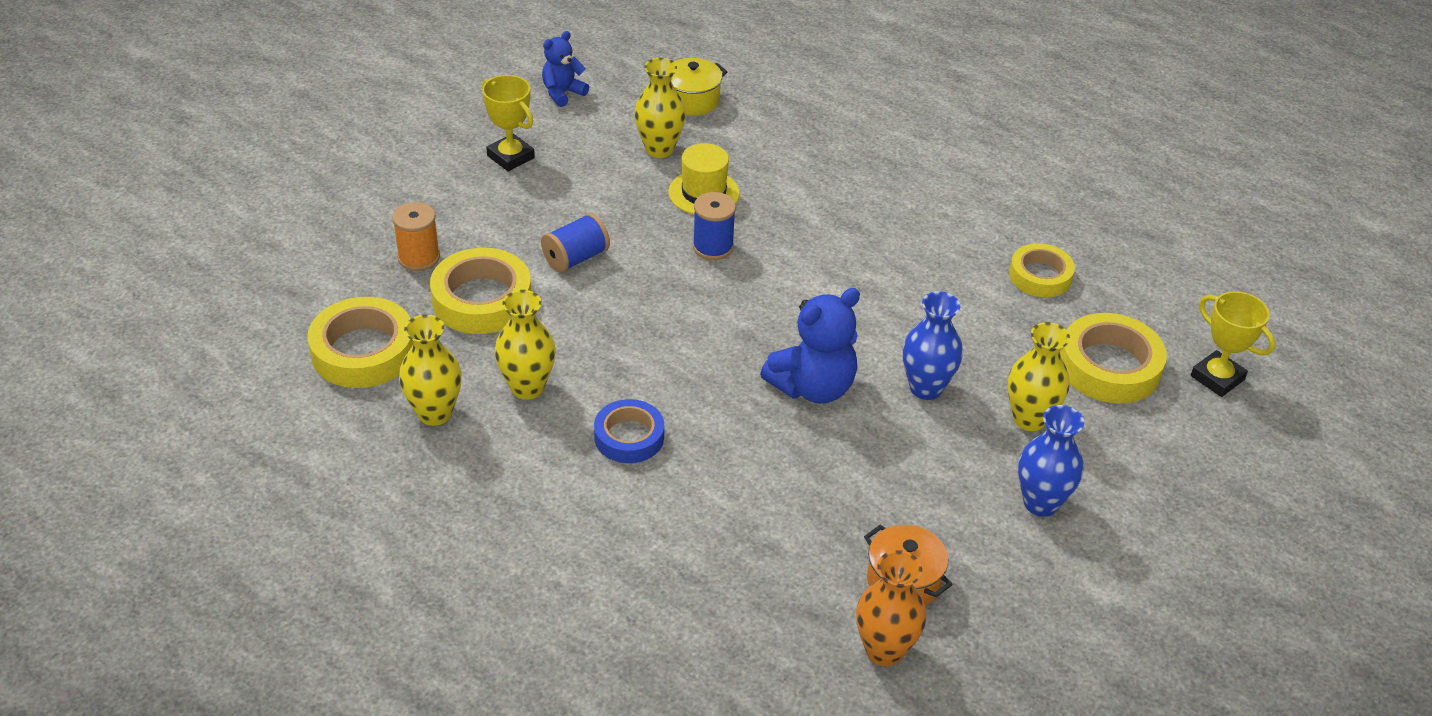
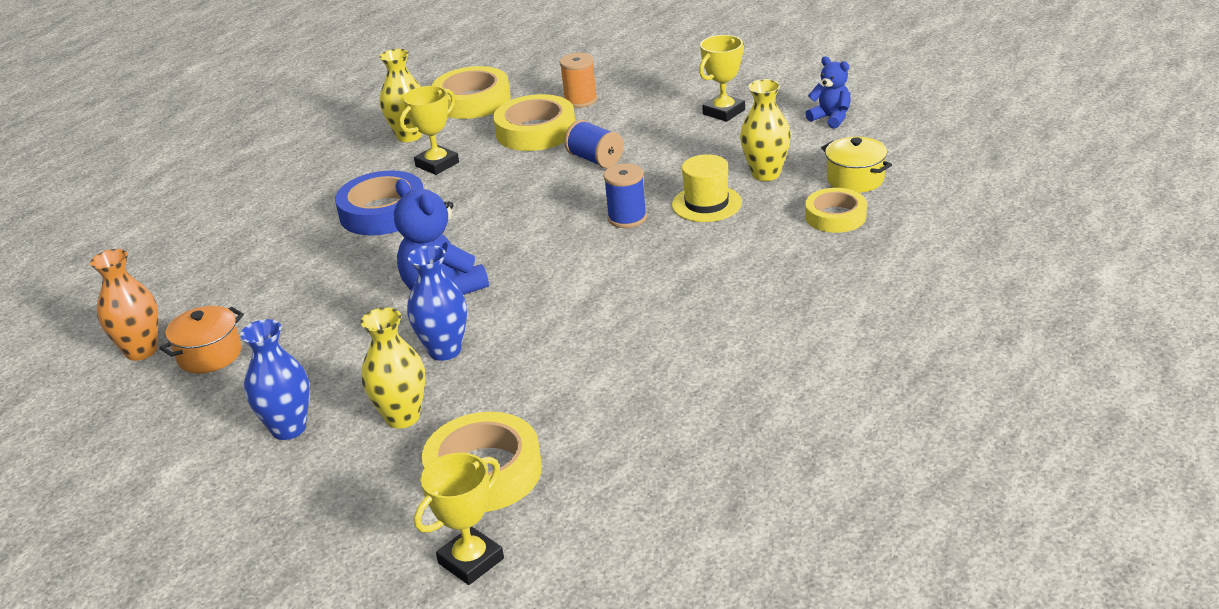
camera: 90 degrees right, 10 degrees down
yellow vase [495,290,556,400] -> yellow trophy [400,86,459,175]
blue tape [594,399,664,463] -> blue tape [335,170,424,236], size x1.54
yellow tape [1009,243,1075,297] -> yellow tape moved to [805,188,867,233]

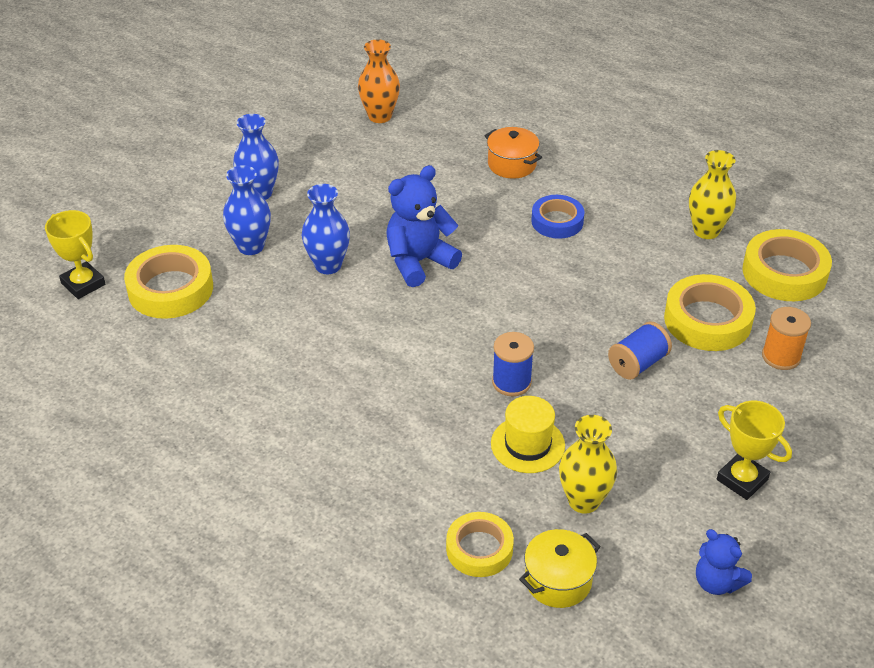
camera: 90 degrees right, 10 degrees up
orange pot [159,306,244,373] -> orange pot moved to [484,127,542,179]
blue tape [335,170,424,236] -> blue tape [531,195,584,239], size x0.65
yellow vase [361,307,425,429] -> blue vase [223,165,271,255]
yellow trophy [400,86,459,175] -> none
blue teddy bear [805,56,851,129] -> blue teddy bear turned 90 degrees clockwise [696,529,752,595]

